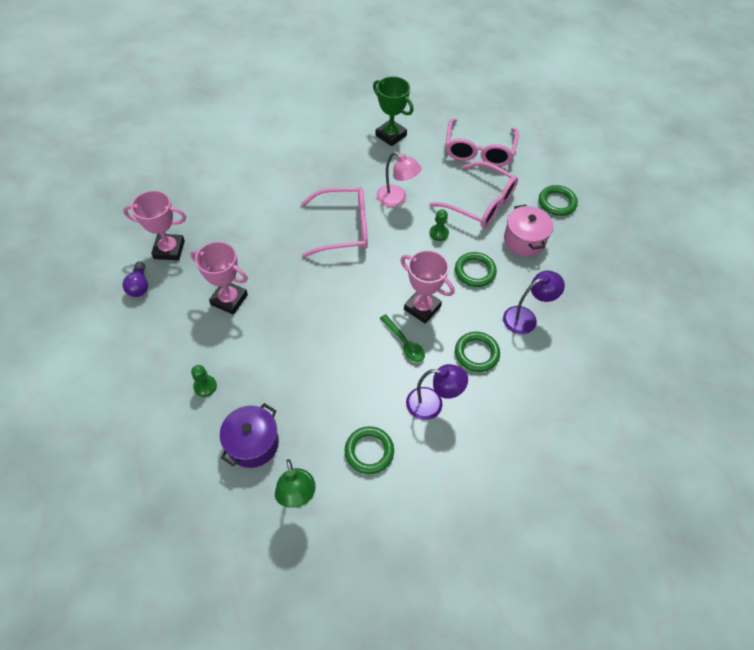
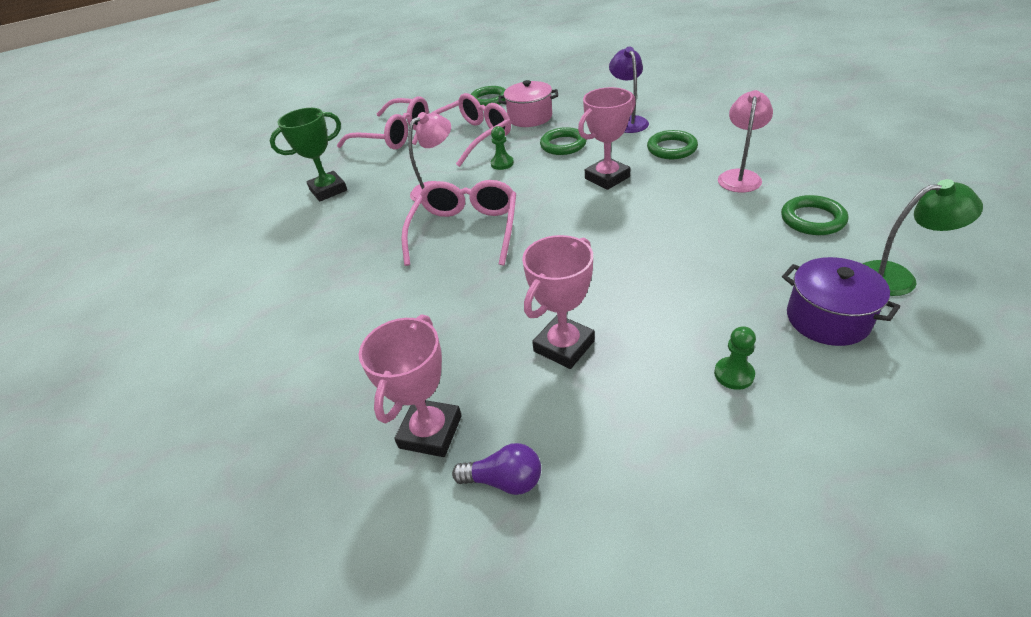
camera: 70 degrees left, 15 degrees down
green spoon [380,314,425,362] -> none
purple lamp [406,364,468,420] -> pink lamp [718,90,773,192]

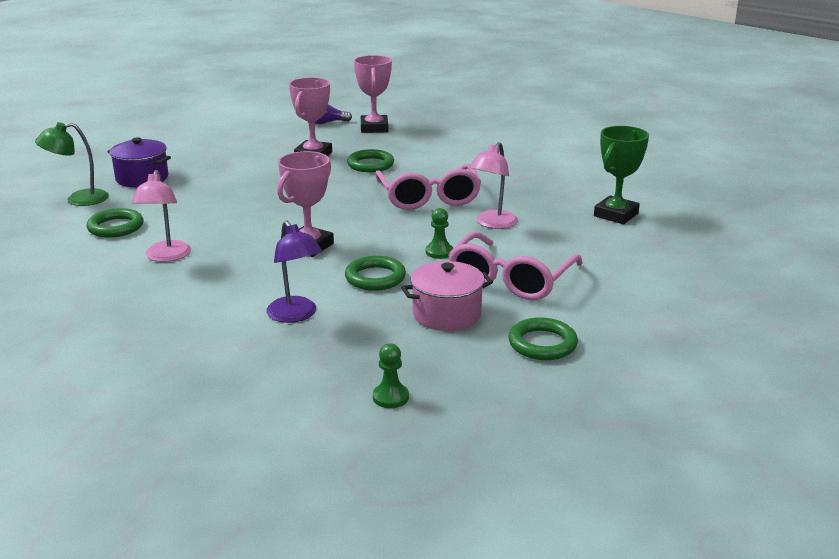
camera: 155 degrees right, 15 degrees down
pink glasses [337,96,429,150] -> none
green ring [647,130,698,159] -> green ring moved to [347,149,394,172]
green pawn [714,326,756,390] -> green pawn moved to [373,343,409,408]

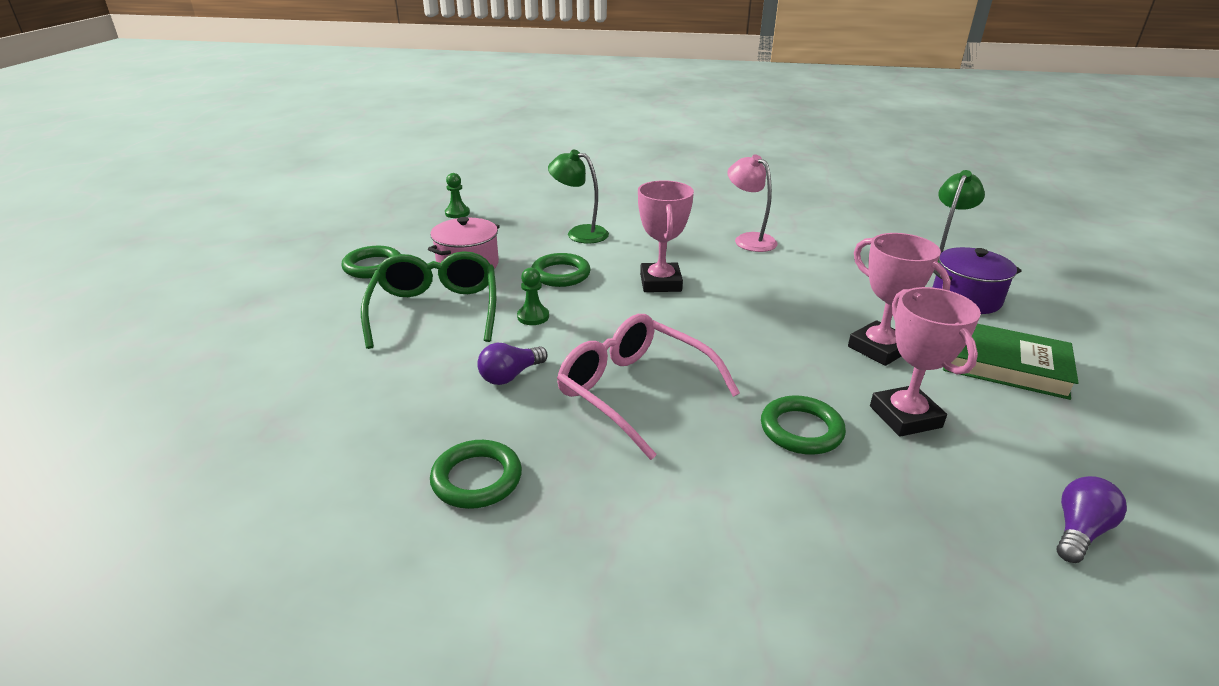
camera: 145 degrees right, 5 degrees up
green ring [86,208,143,238] -> green ring moved to [430,440,522,509]
purple lamp [266,220,323,323] -> green lamp [548,149,609,244]
pink trophy [354,55,392,133] -> pink trophy moved to [848,233,951,366]
pink glasses [448,232,583,300] -> green glasses [361,251,496,349]
pink lamp [469,142,518,229] -> purple light bulb [477,343,548,385]
green trophy [594,126,649,224] -> none
none -> green book [943,324,1079,400]

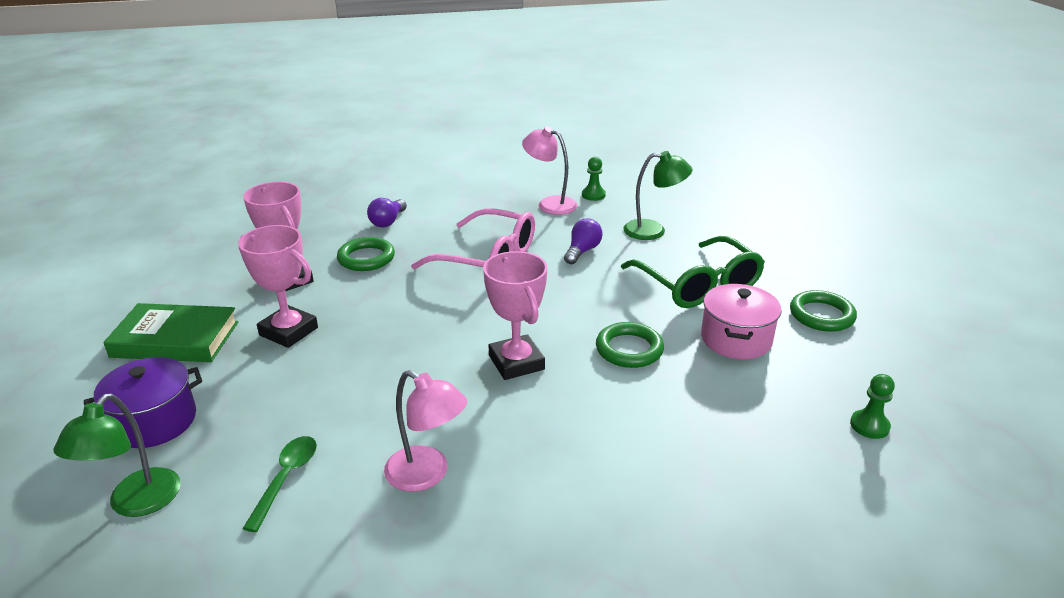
camera: 160 degrees right, 0 degrees up
green ring [430,440,522,509] -> pink lamp [522,127,578,215]
green pawn [517,268,549,325] -> green pawn moved to [582,157,606,201]
green lamp [548,149,609,244] -> green lamp moved to [623,151,692,240]
purple light bulb [1057,476,1127,563] -> purple light bulb moved to [367,198,407,227]
none -> green spoon [242,436,317,532]

